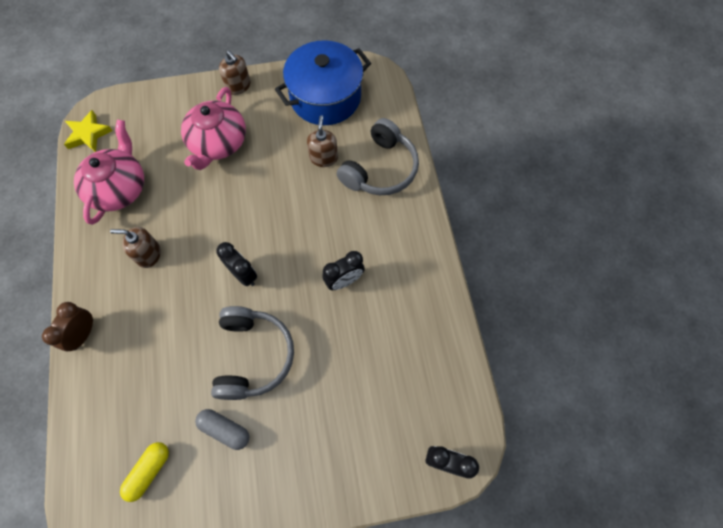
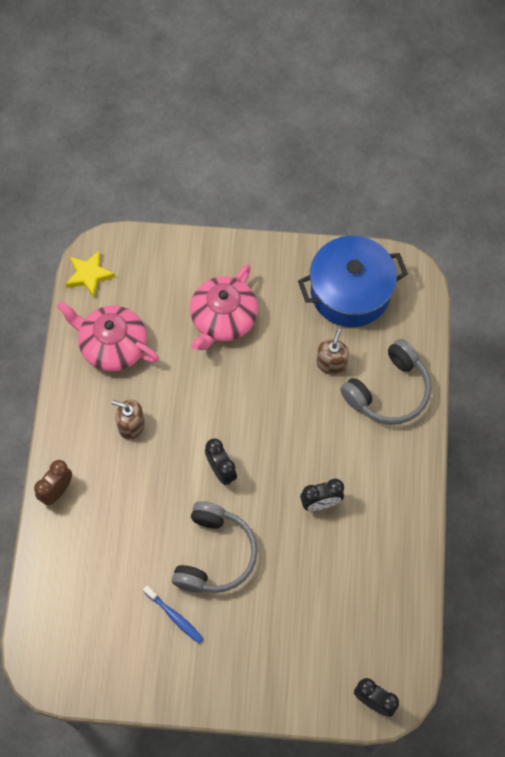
camera: 15 degrees right, 0 degrees up
pink teapot [74,120,144,225] -> pink teapot turned 90 degrees counterclockwise [57,301,159,372]
yellow capsule [120,442,169,502] -> none
grey capsule [195,409,249,450] -> blue toothbrush [143,586,204,643]
brown soap dispenser [219,50,251,95] -> none

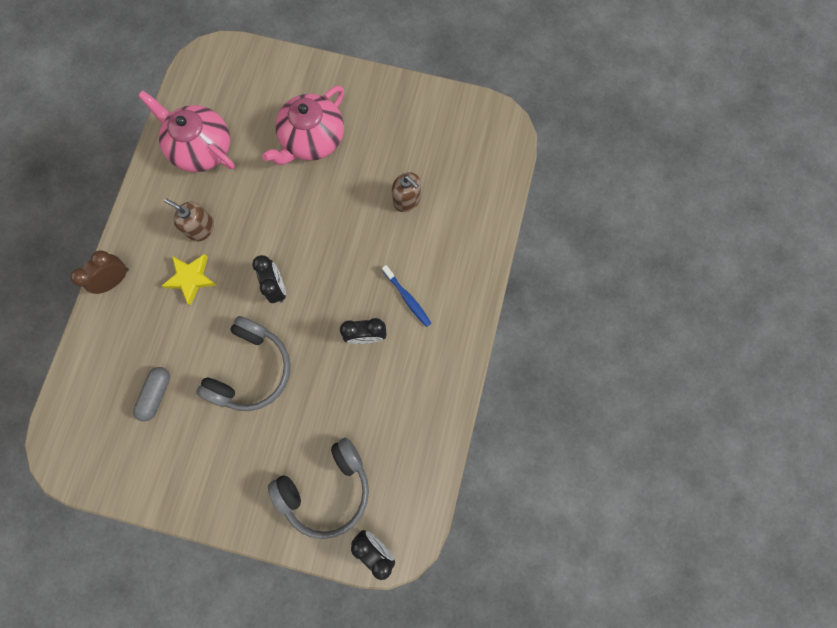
camera: 10 degrees right, 10 degrees up
yellow star [66,250,115,298] -> yellow star moved to [162,254,216,305]
blue toothbrush [143,586,204,643] -> blue toothbrush moved to [382,265,431,327]
blue pot [298,236,408,327] -> none
brown soap dispenser [316,329,349,375] -> brown soap dispenser turned 105 degrees clockwise [392,172,421,212]
grey headphones [340,339,431,425] -> grey headphones moved to [268,438,369,539]
none -> grey capsule [133,367,170,422]

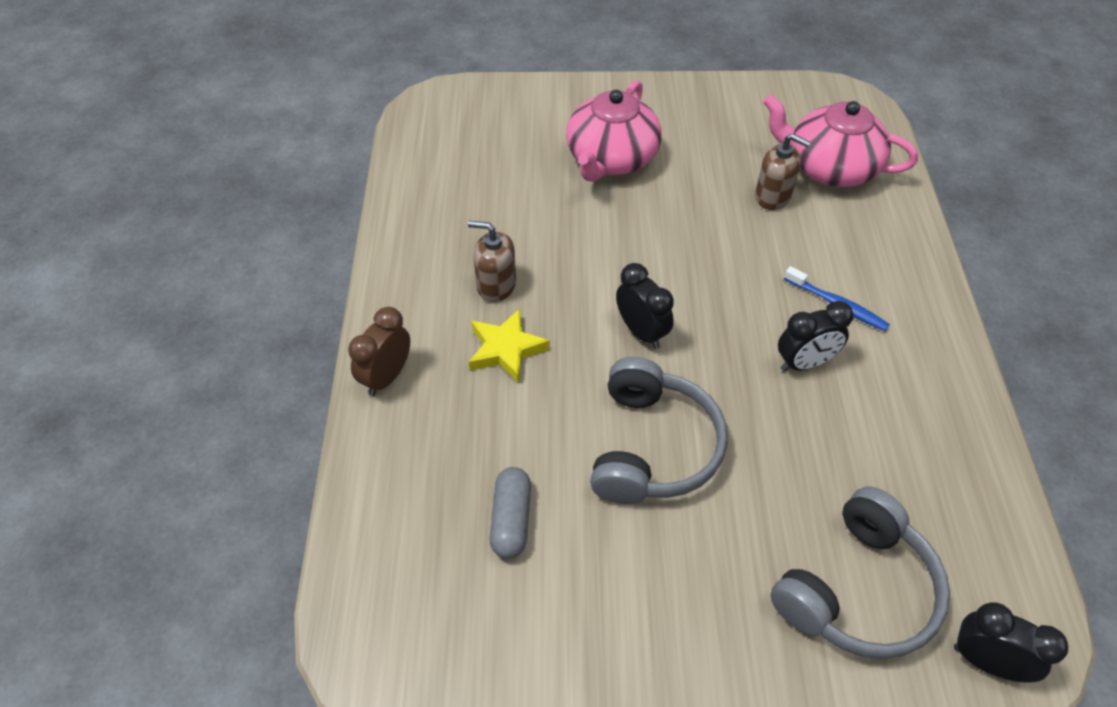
camera: 15 degrees left, 25 degrees down
pink teapot [138,91,235,172] -> pink teapot moved to [763,95,918,187]

